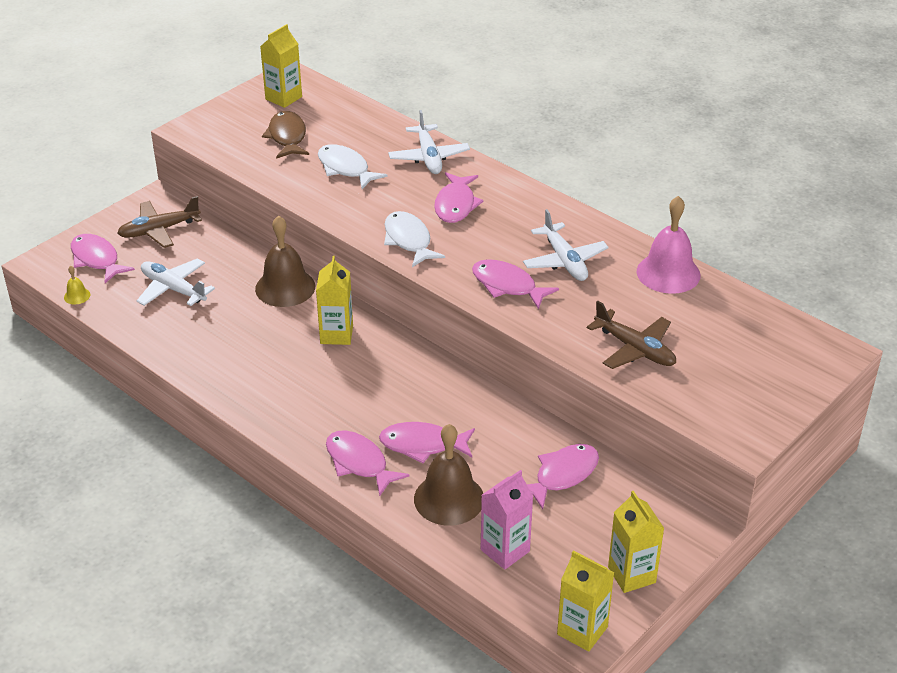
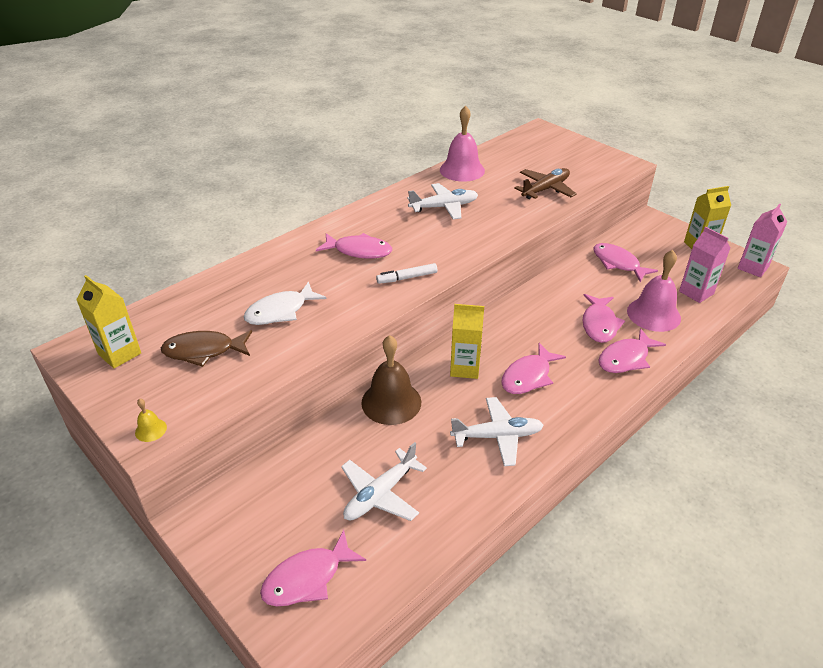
camera: 85 degrees left, 0 degrees up
yellow bell [64,266,90,305] -> yellow bell moved to [135,398,167,442]
brown plane [117,196,202,248] -> none
white fish [384,211,445,267] -> white marker [376,263,437,284]
white plane [388,110,470,174] -> white plane moved to [450,397,544,466]
brown bell [414,424,483,526] -> pink bell [627,250,681,332]
pink fish [472,259,559,309] -> pink fish moved to [501,343,566,394]
yellow carton [557,551,615,652] -> pink carton [738,204,787,277]

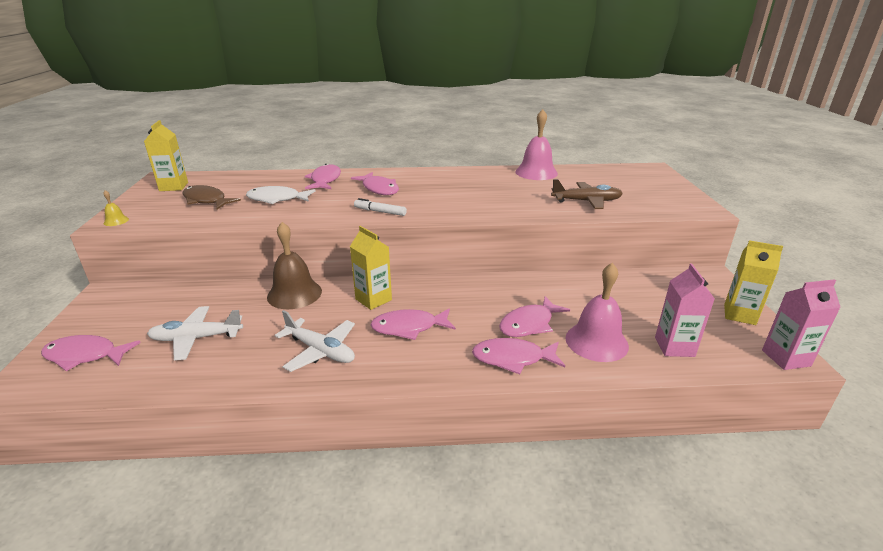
camera: 40 degrees right, 10 degrees down
white plane [407,183,478,220] -> none
pink fish [593,243,658,282] -> pink fish moved to [305,164,341,189]

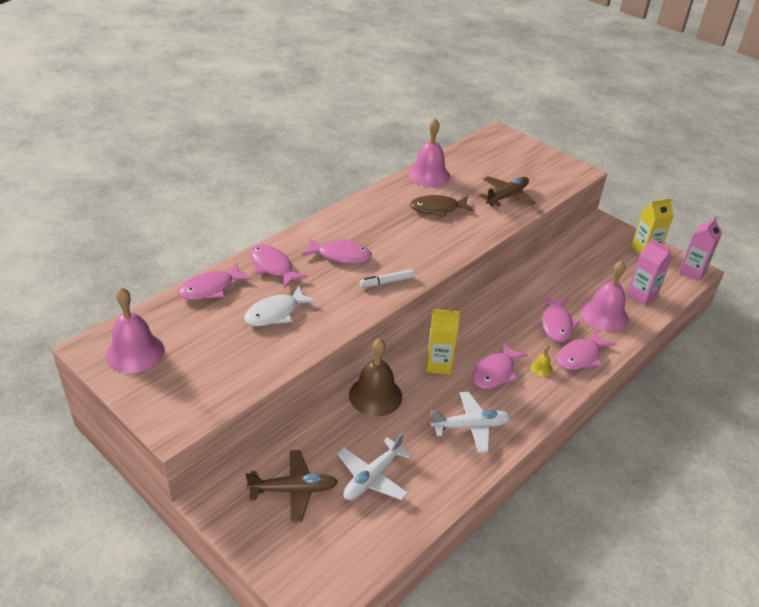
camera: 45 degrees left, 10 degrees up
pink fish [41,335,141,371] -> pink fish moved to [178,263,252,300]
yellow bell [103,190,129,226] -> yellow bell moved to [531,345,552,377]
yellow carton [144,120,188,191] -> pink bell [105,287,165,373]
brown fish [182,185,241,209] -> brown fish moved to [410,195,474,218]
none -> brown plane [246,450,338,522]

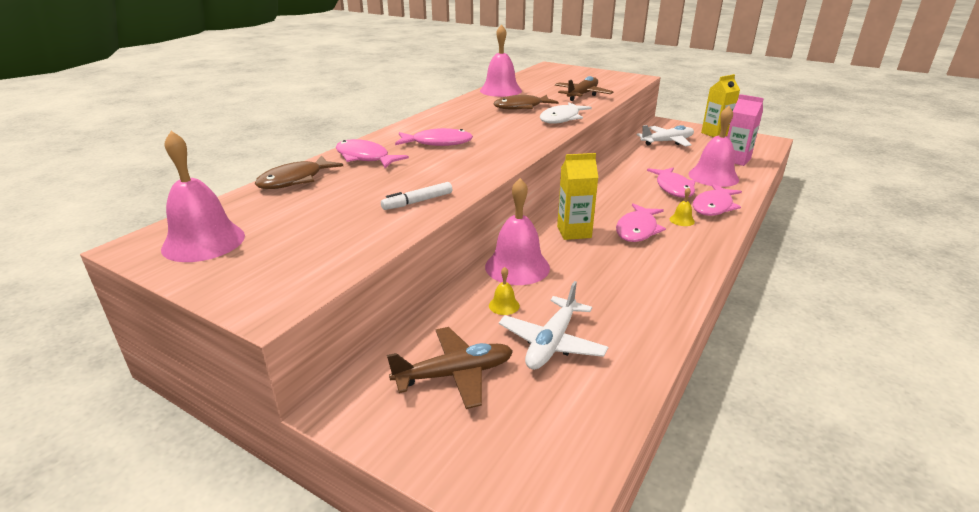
camera: 10 degrees left, 10 degrees down
pink fish [178,263,252,300] -> brown fish [255,155,343,189]
white fish [244,286,317,326] -> white fish moved to [540,102,592,124]
brown bell [349,338,402,416] -> pink bell [485,178,550,285]
white marker [360,269,414,288] -> white marker moved to [381,182,452,210]
white plane [430,392,511,453] -> white plane moved to [636,125,694,146]
pink carton [679,217,722,281] -> none
none -> yellow bell [489,267,520,315]

